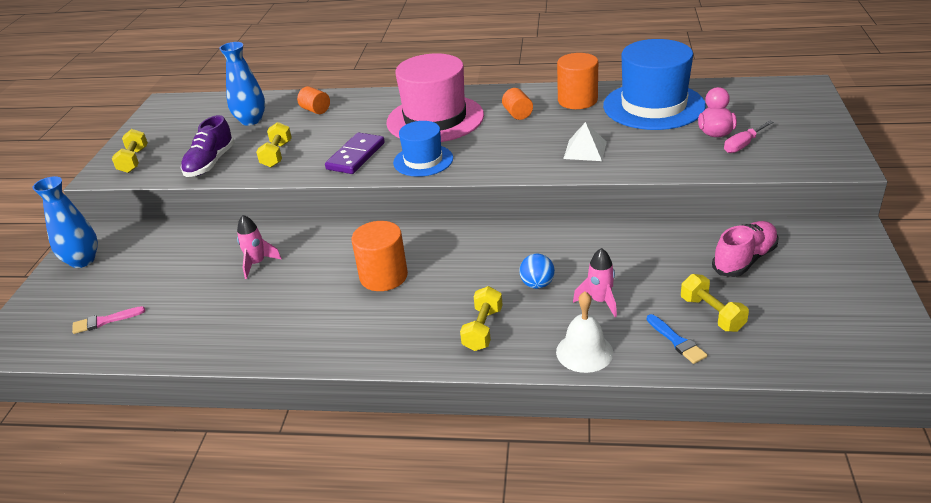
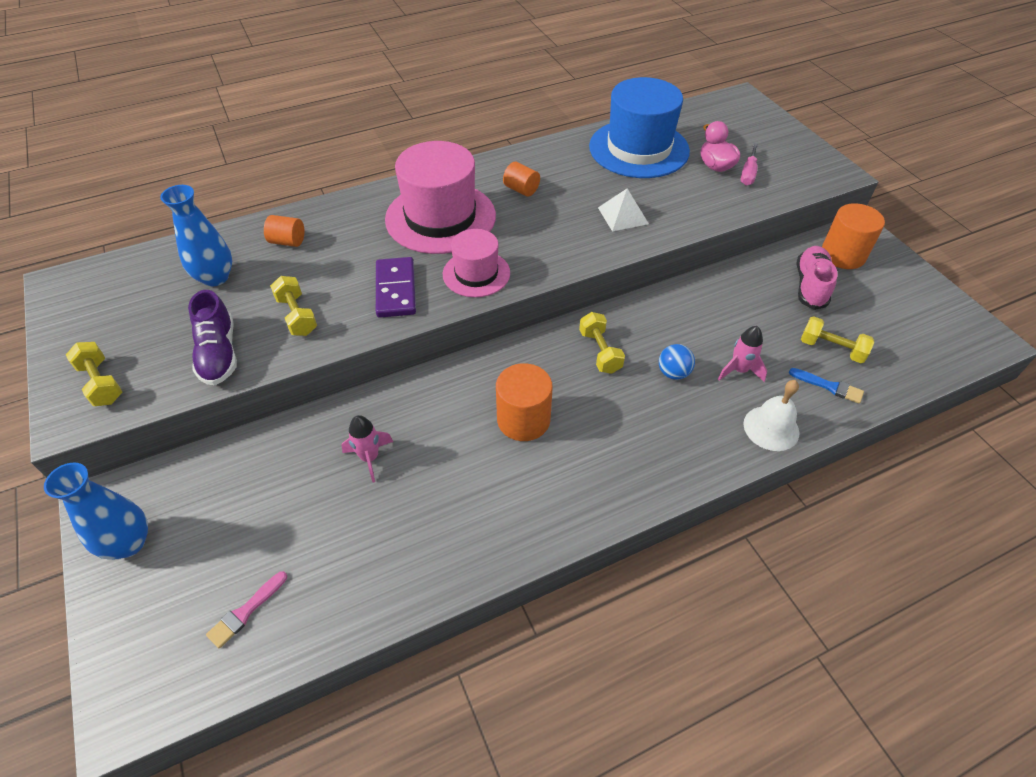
camera: 35 degrees left, 15 degrees up
blue hat [393,121,453,177] -> pink hat [443,229,510,297]
yellow dumbbell [460,286,502,351] -> yellow dumbbell moved to [579,312,625,374]
orange cylinder [557,53,598,109] -> orange cylinder moved to [822,203,885,269]

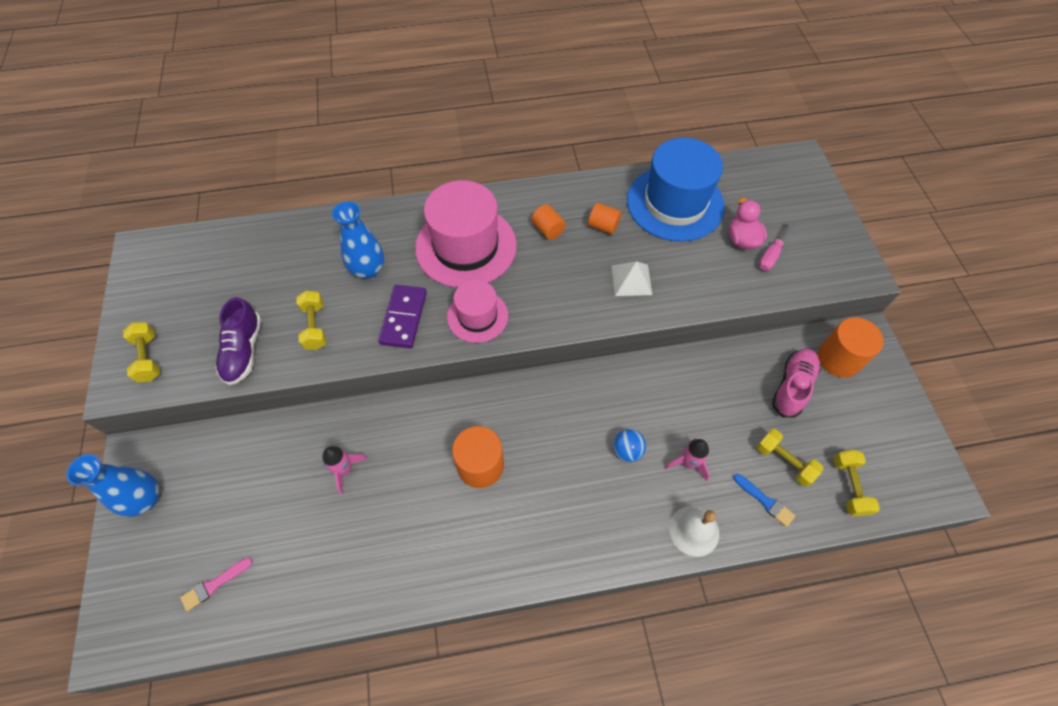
camera: 15 degrees right, 10 degrees up
blue vase [160,185,232,287] -> blue vase moved to [332,202,384,279]
orange cylinder [264,215,304,247] -> orange cylinder moved to [588,203,622,234]
yellow dumbbell [579,312,625,374] -> yellow dumbbell moved to [833,450,880,517]

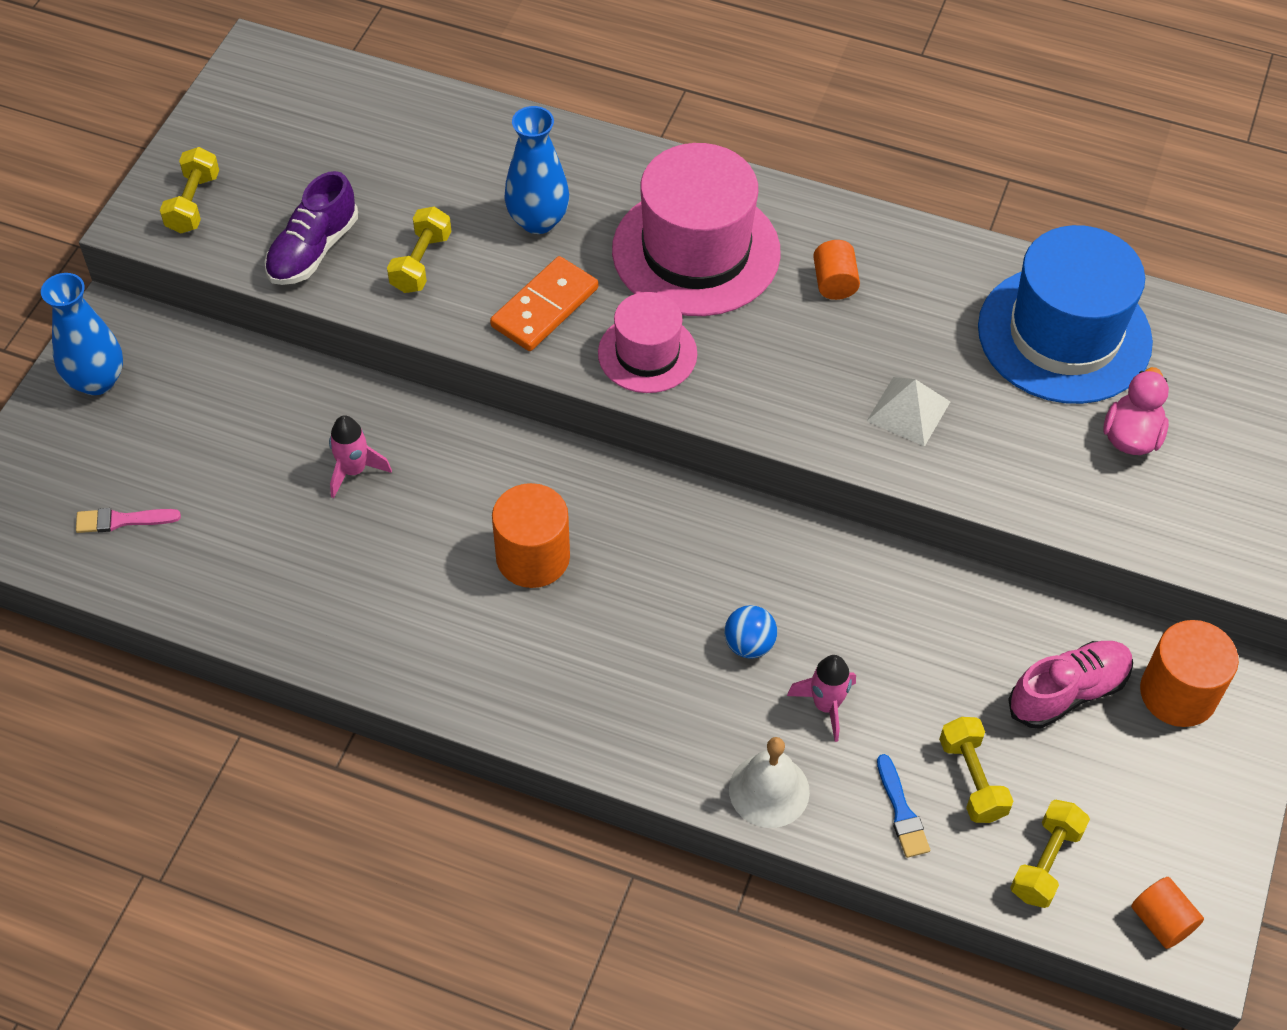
camera: 30 degrees right, 5 degrees down
purple domino [378,285,427,348] -> orange domino [490,256,598,351]
orange cylinder [588,203,622,234] -> orange cylinder moved to [1131,877,1204,949]
pink screwdriver [759,222,793,271] -> none

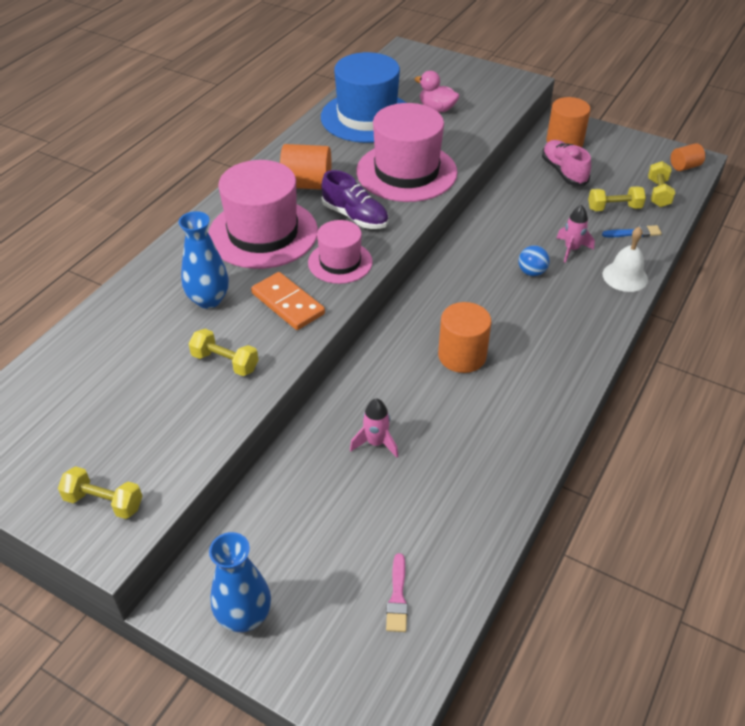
camera: 80 degrees left, 10 degrees down
purple shoe [265,171,358,285] -> purple shoe moved to [321,170,388,229]
orange cylinder [813,240,860,300] -> orange cylinder [280,144,331,190], size x1.70
white pyramid [867,377,950,447] -> pink hat [356,103,458,202]
yellow dumbbell [1010,800,1090,908] -> yellow dumbbell turned 60 degrees clockwise [648,161,675,207]

